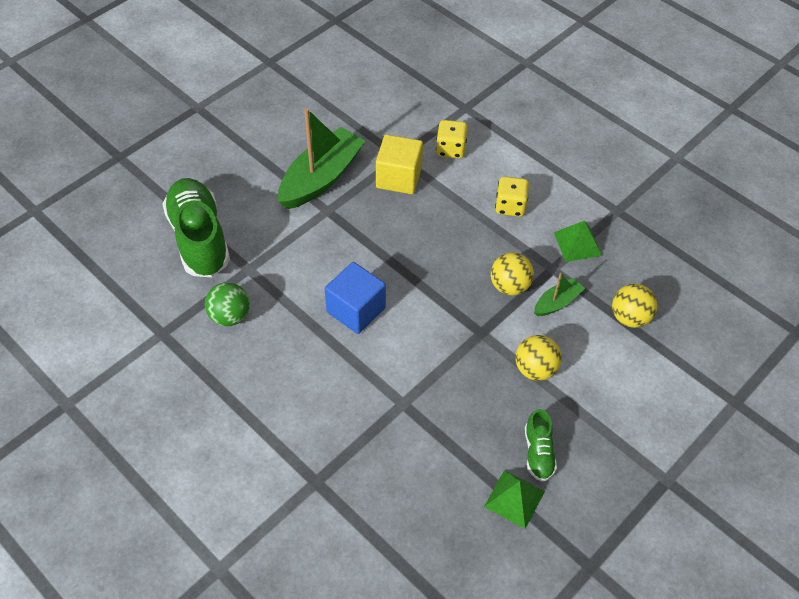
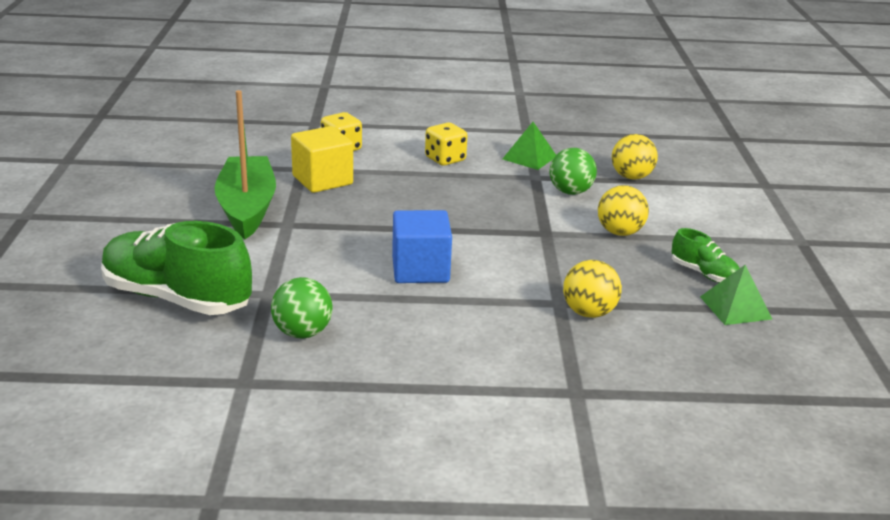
camera: 45 degrees left, 25 degrees down
yellow ball [491,252,534,295] -> yellow ball moved to [563,260,622,318]
green boat [534,273,585,316] -> green ball [549,148,597,195]

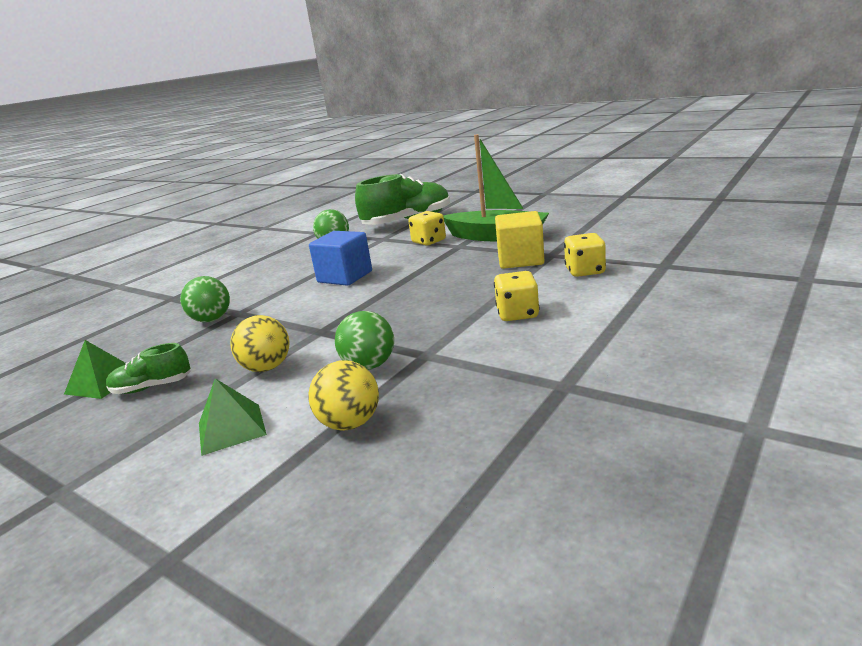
camera: 130 degrees right, 5 degrees down
green pyramid [503,122,556,170] -> green pyramid moved to [199,378,267,456]
yellow ball [563,260,622,318] -> green ball [180,276,230,322]
none -> yellow dice [408,211,446,246]

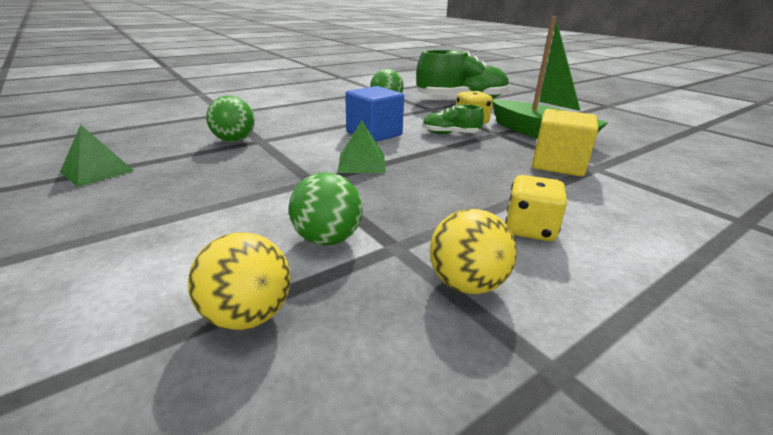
camera: 15 degrees right, 5 degrees up
green shoe [106,343,191,394] -> green shoe moved to [422,104,484,134]
green pyramid [199,378,267,456] -> green pyramid moved to [338,120,386,173]
yellow ball [230,315,290,372] -> yellow ball moved to [430,209,517,294]
yellow dice [564,233,606,277] -> none

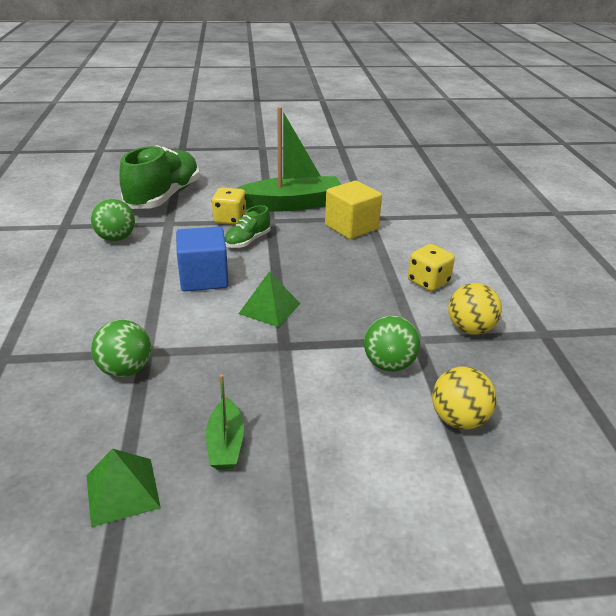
camera: 60 degrees left, 5 degrees up
none -> green boat [206,374,244,469]

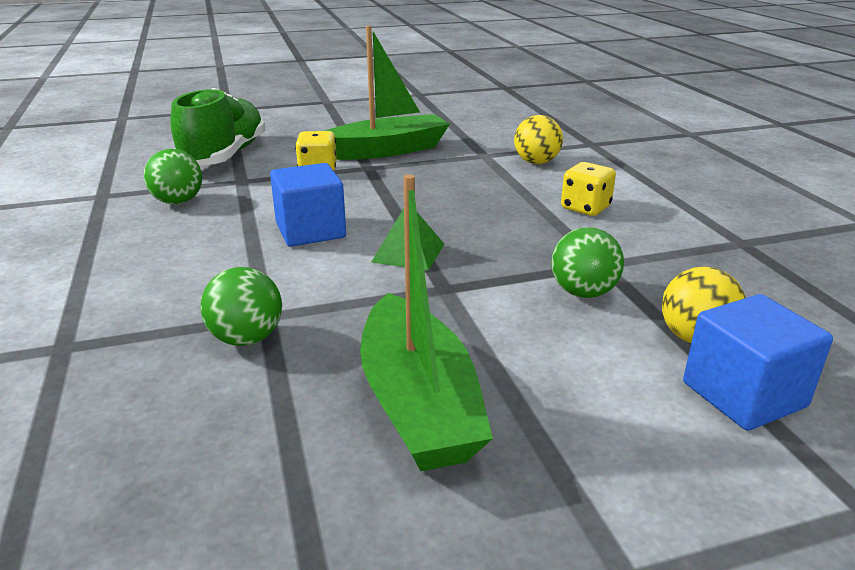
camera: 10 degrees left, 5 degrees down
green pyramid [86,449,161,527] -> none
green boat [206,374,244,469] -> green boat [360,174,493,471], size x2.06
green shoe [225,205,271,248] -> none
yellow cube [325,180,382,239] -> none
yellow ball [448,283,502,335] -> yellow ball moved to [514,115,563,164]
none -> blue cube [683,294,833,431]

